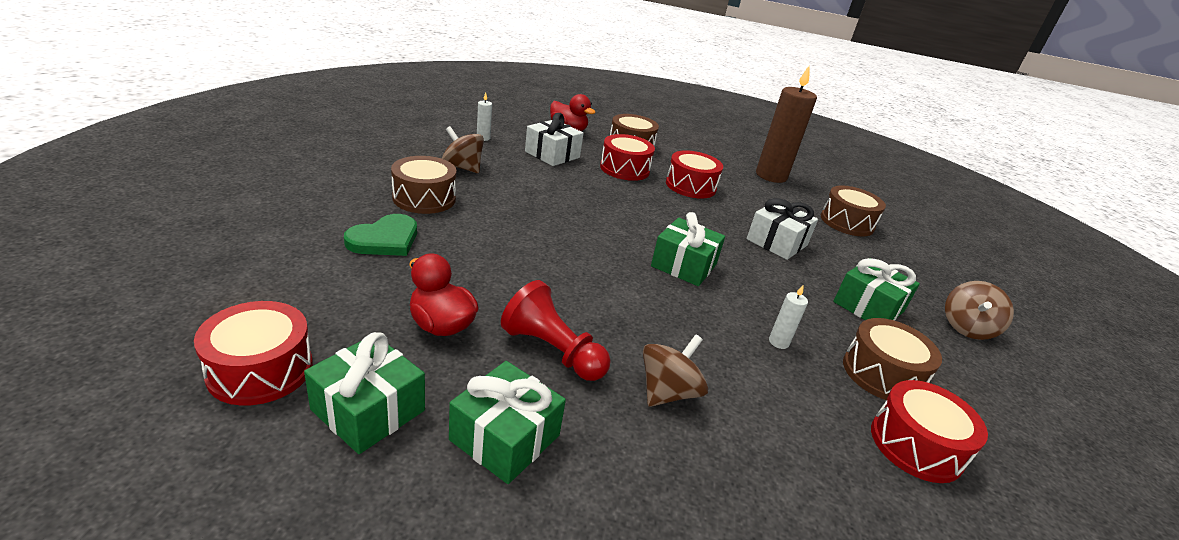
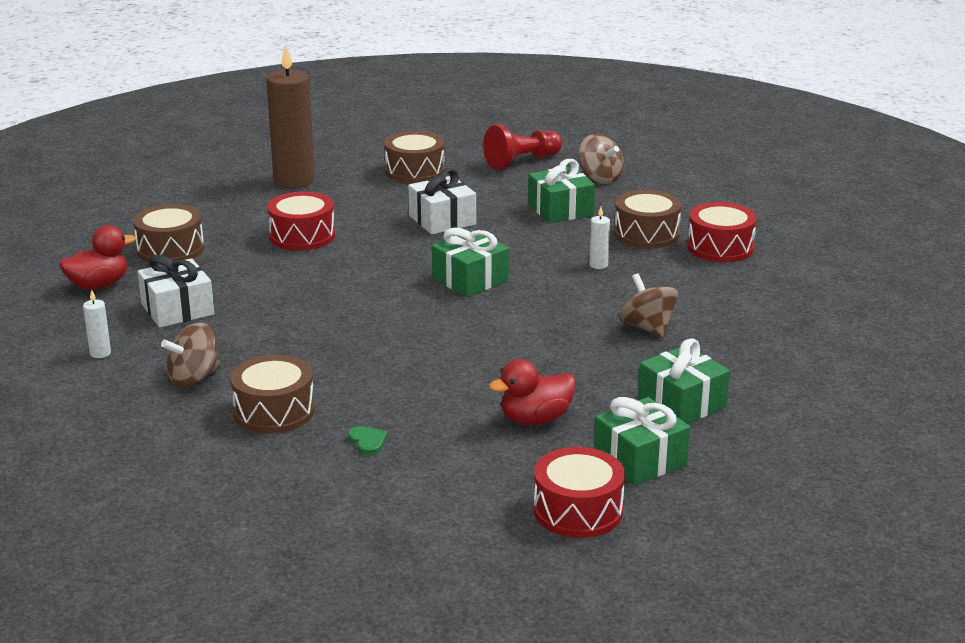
camera: 65 degrees left, 5 degrees down
green heart [344,214,417,256] -> green heart [348,426,388,455], size x0.51
red pawn [501,280,611,381] -> red pawn moved to [483,125,562,169]
red drum [600,134,655,181] -> none

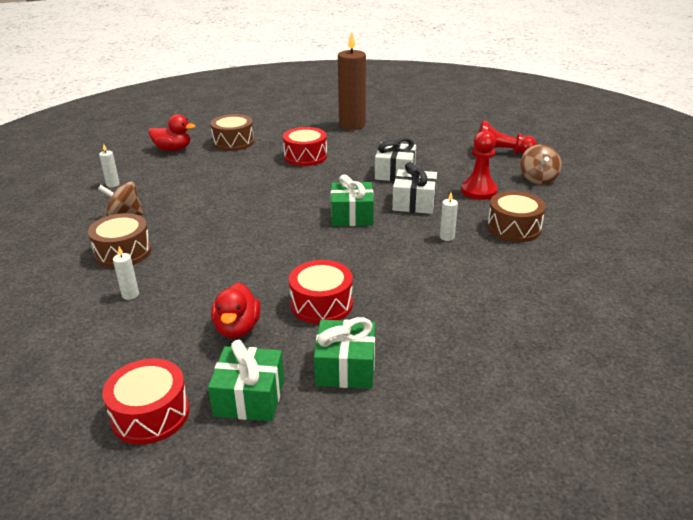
camera: 40 degrees right, 5 degrees up
white gift [138,255,214,328] -> white gift moved to [392,162,437,214]
green heart [348,426,388,455] -> white candle [113,247,139,300]
brown drum [384,131,445,183] -> none
red duck [489,359,576,425] -> red duck turned 105 degrees counterclockwise [211,282,261,339]
green gift [528,159,595,223] -> red pawn [461,131,498,200]
brown spinning top [619,273,679,338] -> none
red drum [687,202,757,262] -> red drum moved to [289,260,353,324]

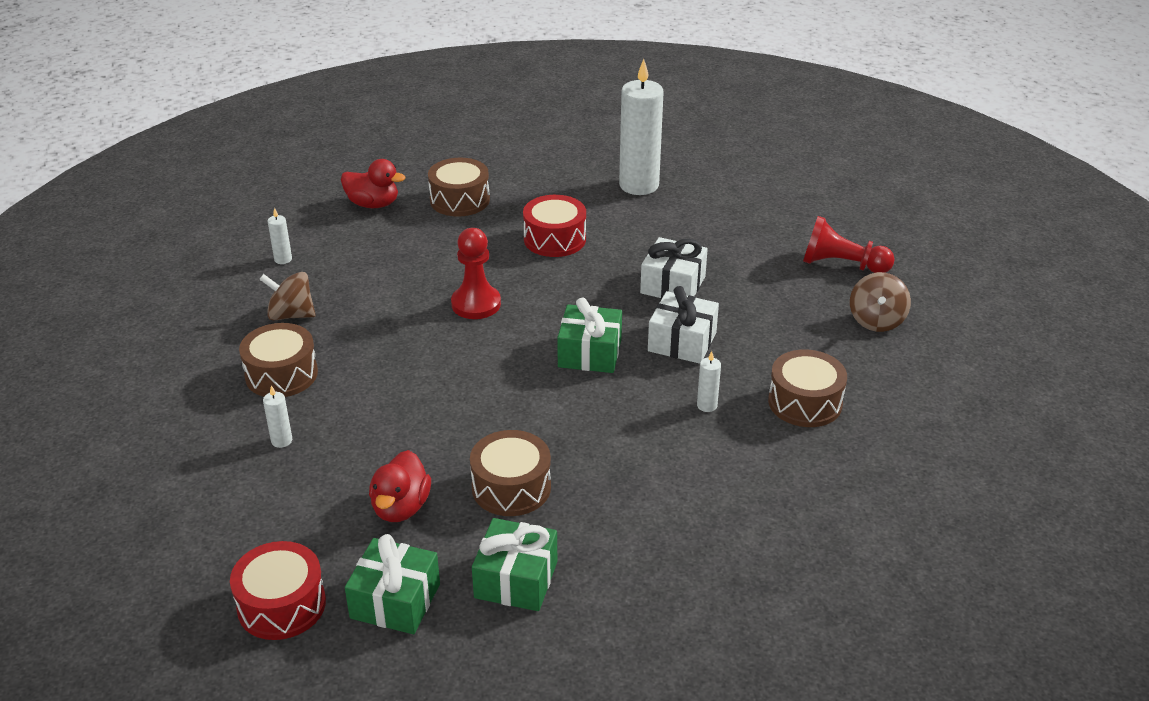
camera: 10 degrees right, 5 degrees up
red drum [289,260,353,324] -> brown drum [470,430,551,516]
brown candle [338,31,366,130] -> white candle [619,59,664,195]
red pawn [461,131,498,200] -> red pawn moved to [451,228,501,319]

